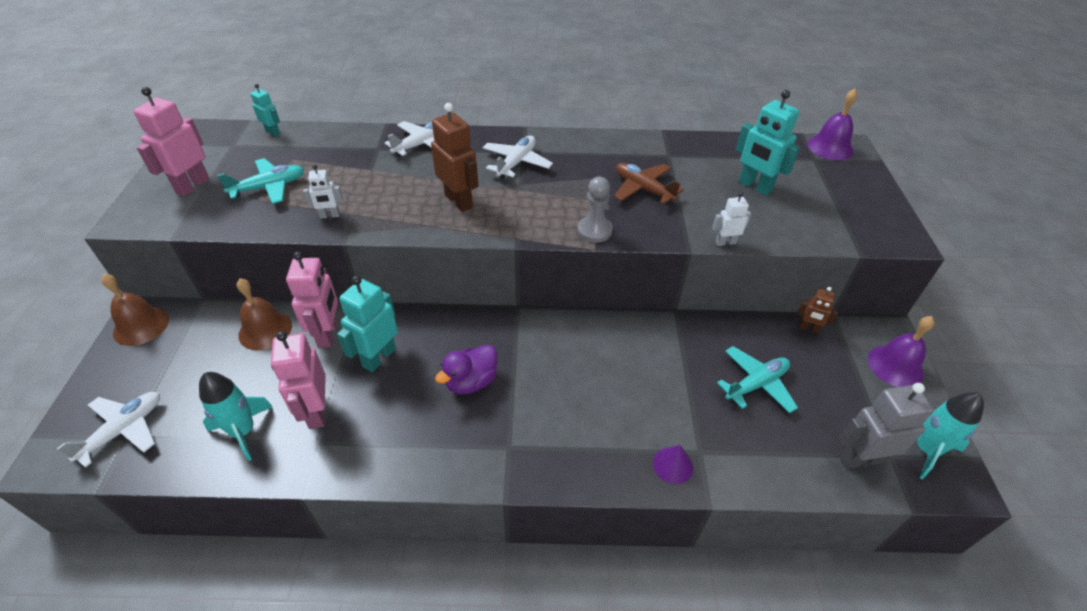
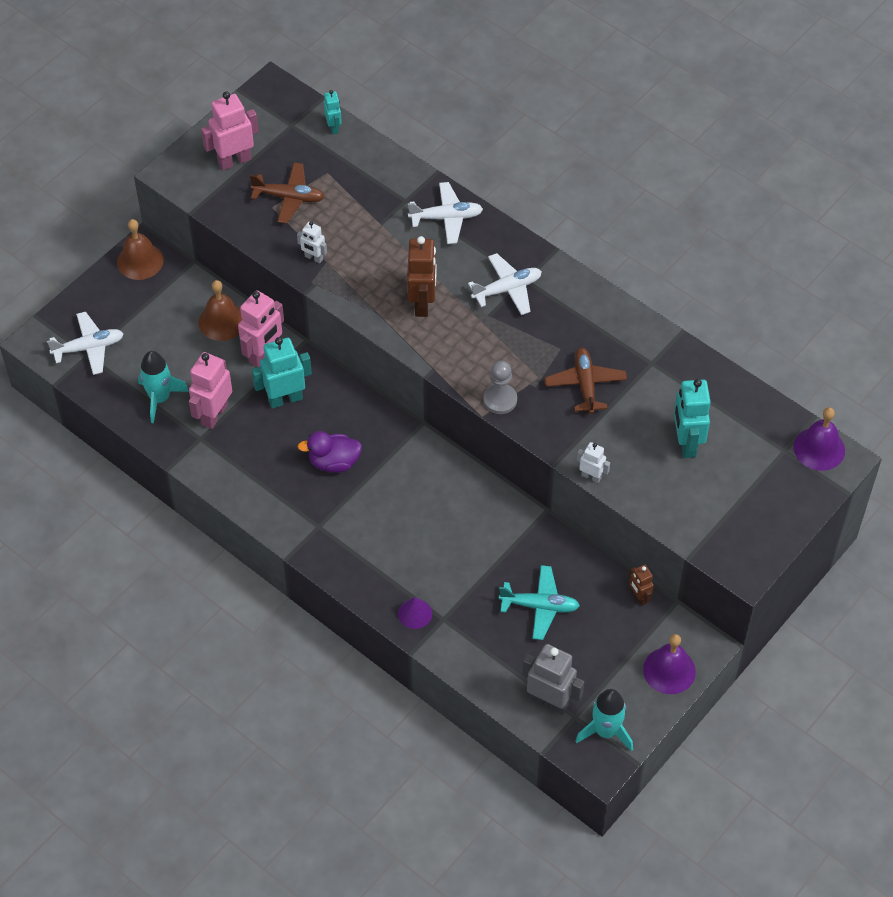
camera: 40 degrees right, 10 degrees up
turquoise plane [217,158,304,204] -> brown plane [250,163,325,224]

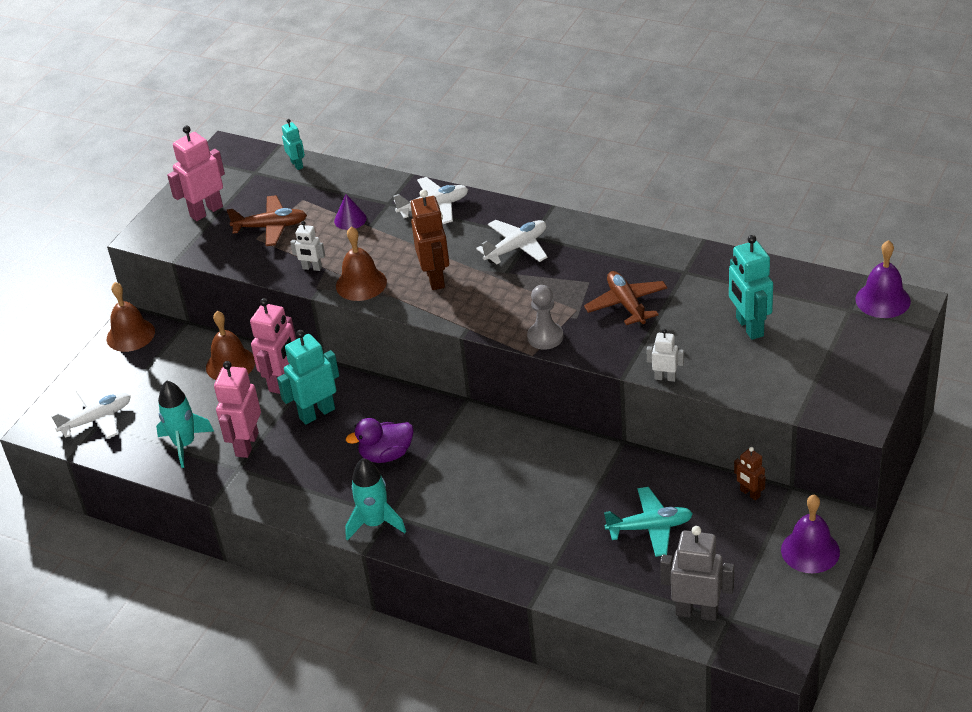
camera: 10 degrees left, 15 degrees down
purple cone [398,597,432,629] -> purple cone moved to [334,194,367,230]
turquoise rocket [576,689,633,752] -> turquoise rocket moved to [345,458,406,541]
none -> brown bell [336,226,387,301]

